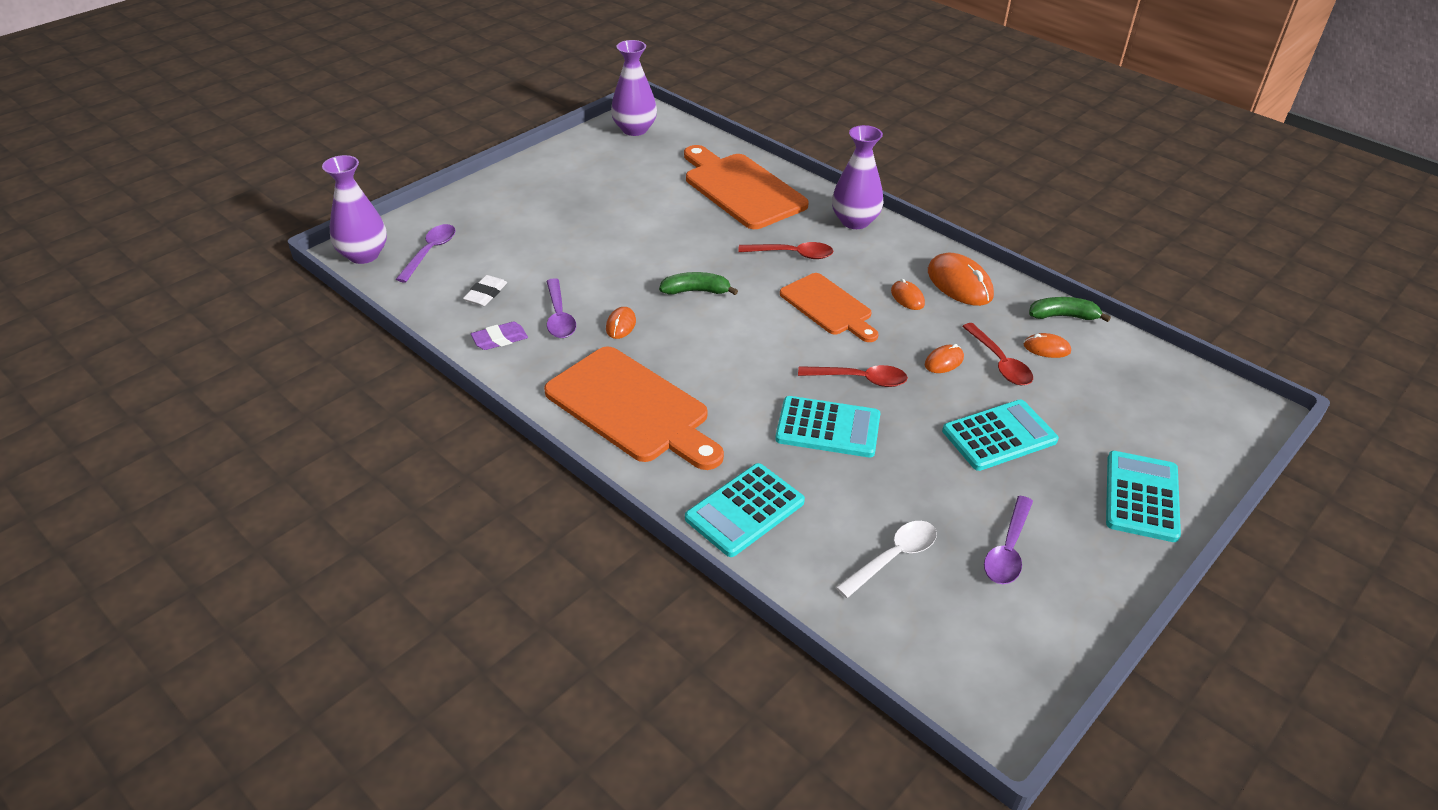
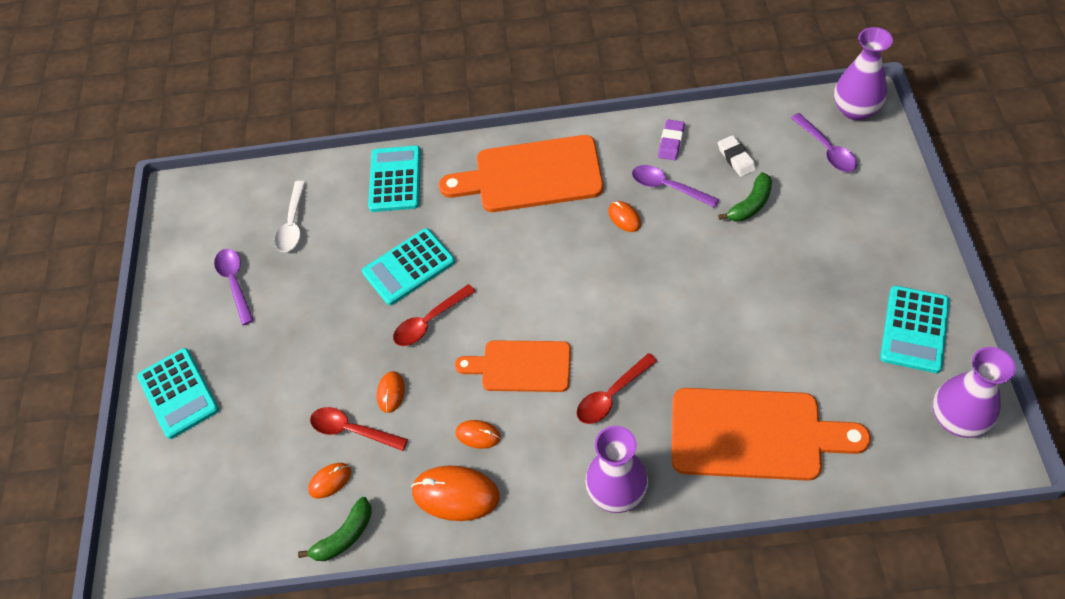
camera: 140 degrees right, 15 degrees up
green banana [659,272,738,295] -> green banana moved to [718,172,772,222]
turquoise calculator [942,399,1059,471] -> turquoise calculator moved to [880,286,950,373]

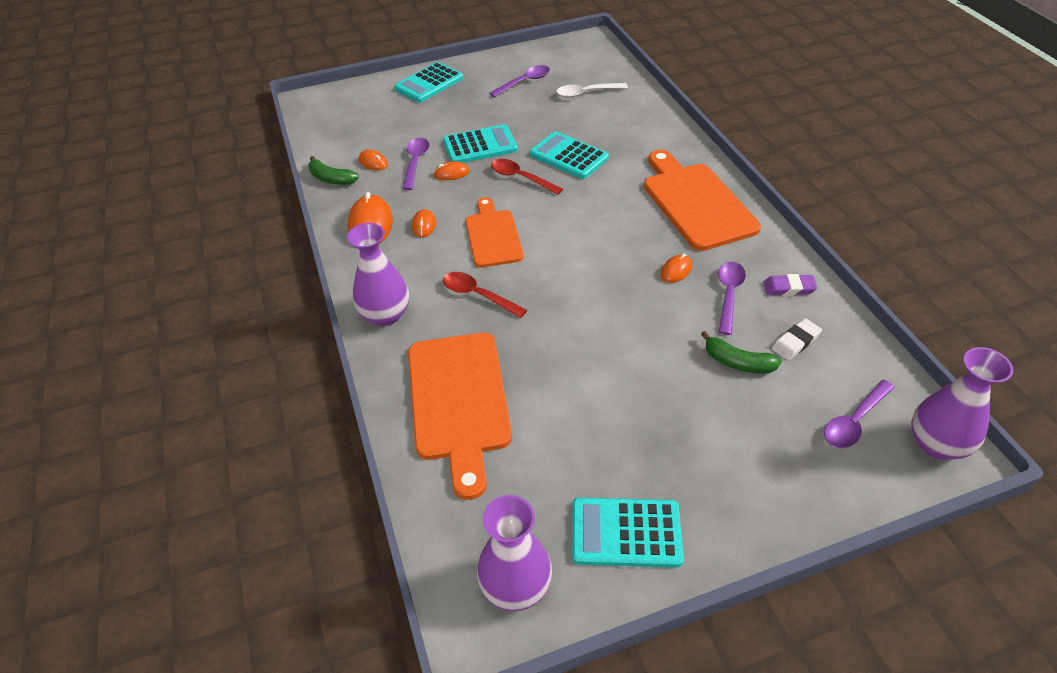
camera: 70 degrees right, 10 degrees down
red spoon [310,407,408,451] -> purple spoon [402,138,430,190]
turquoise calculator [368,145,421,212] -> turquoise calculator moved to [443,124,518,163]

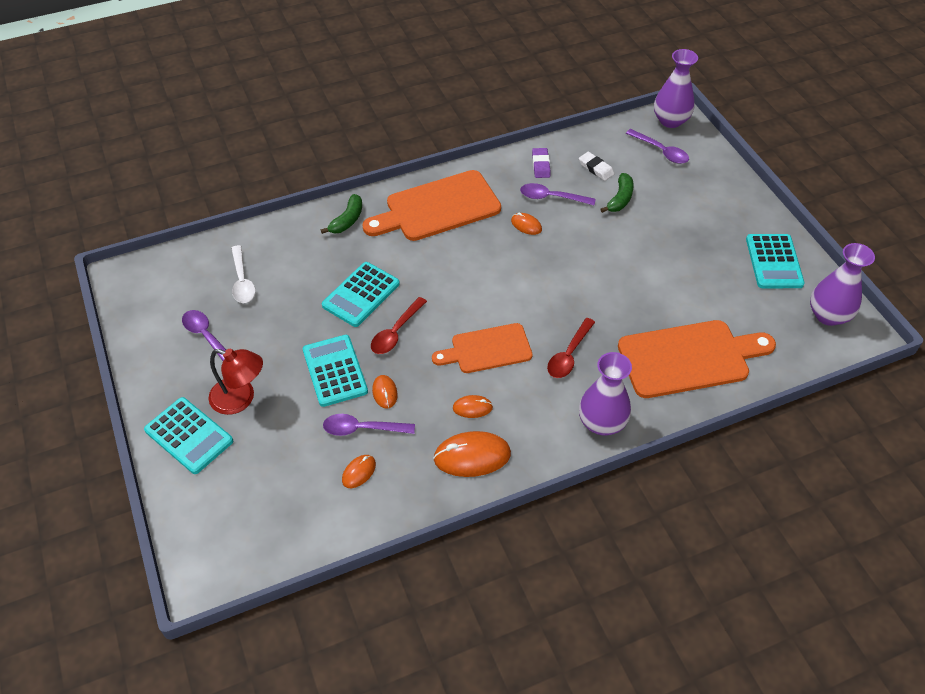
camera: 95 degrees left, 5 degrees up
green banana [308,156,359,185] -> green banana moved to [321,194,362,234]
none -> red lamp [209,349,263,415]

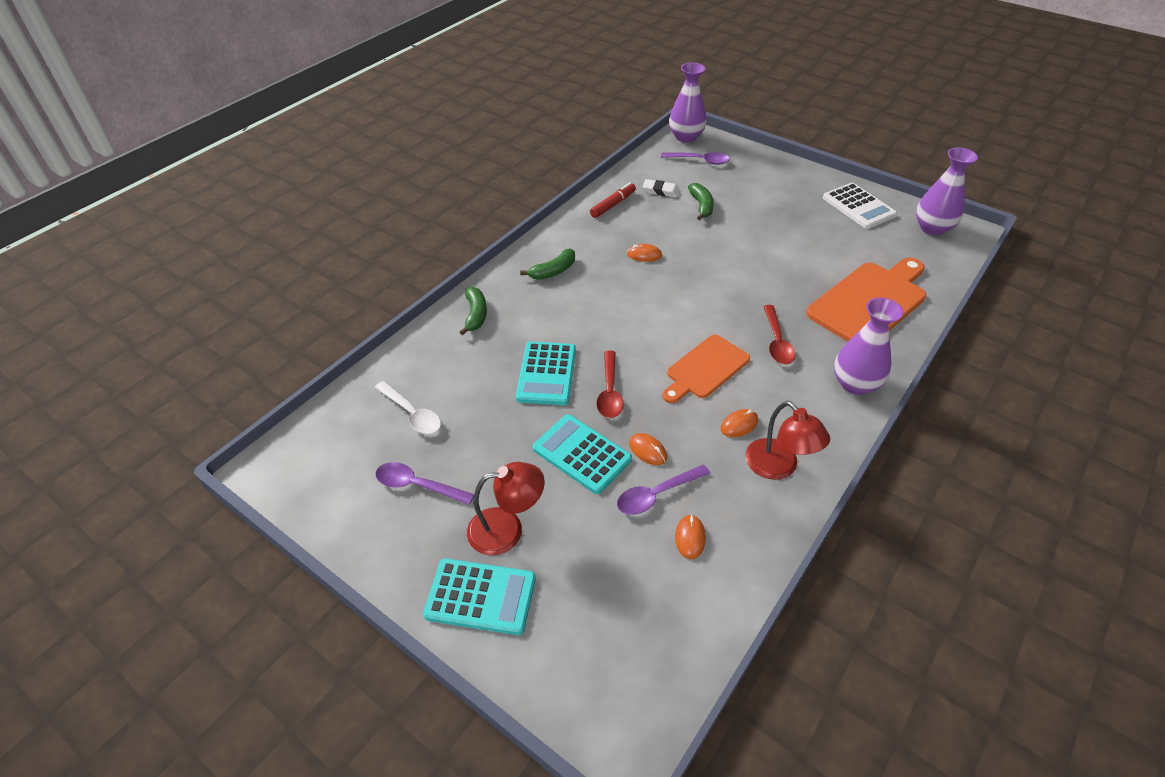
camera: 30 degrees left, 5 degrees down
orange cutting board [362,170,501,241] -> green banana [520,248,575,280]
orange mouse [433,431,511,477] -> red lamp [745,401,830,480]
purple spoon [520,183,596,205] -> none
purple eraser [532,148,550,178] -> red marker [590,182,636,218]
turquoise calculator [746,234,805,288] -> white calculator [823,183,897,229]

